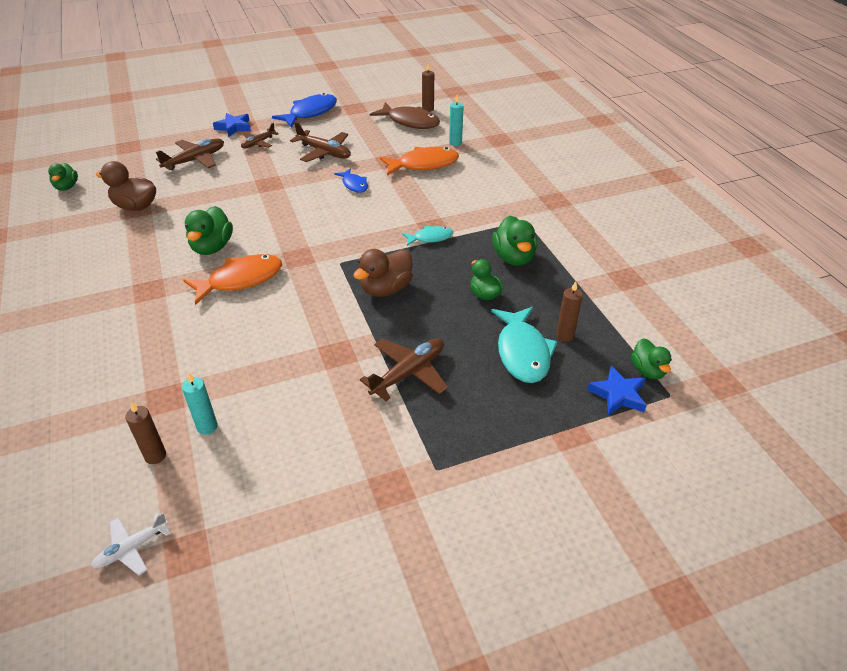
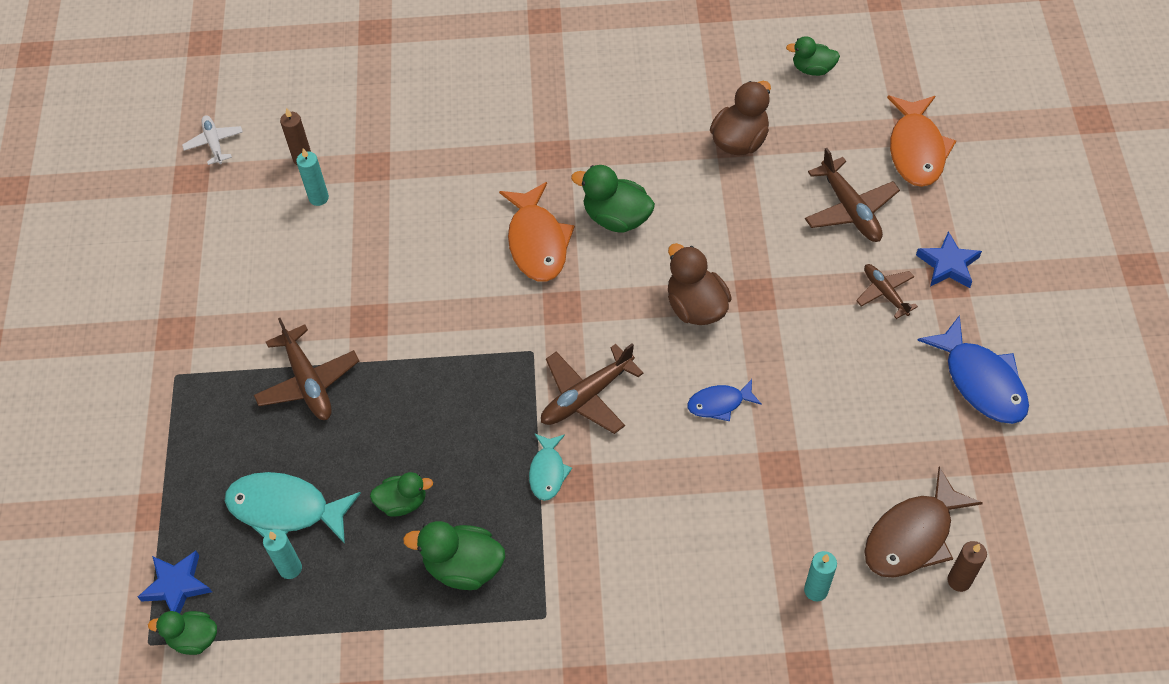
camera: 110 degrees right, 15 degrees up
brown plane [290,122,351,162] -> brown plane moved to [541,343,644,434]
brown duck [353,249,413,297] -> brown duck moved to [668,243,732,325]
orange fish [380,147,459,176] -> orange fish moved to [887,96,956,187]
brown candle [556,281,583,342] -> turquoise candle [263,529,302,579]

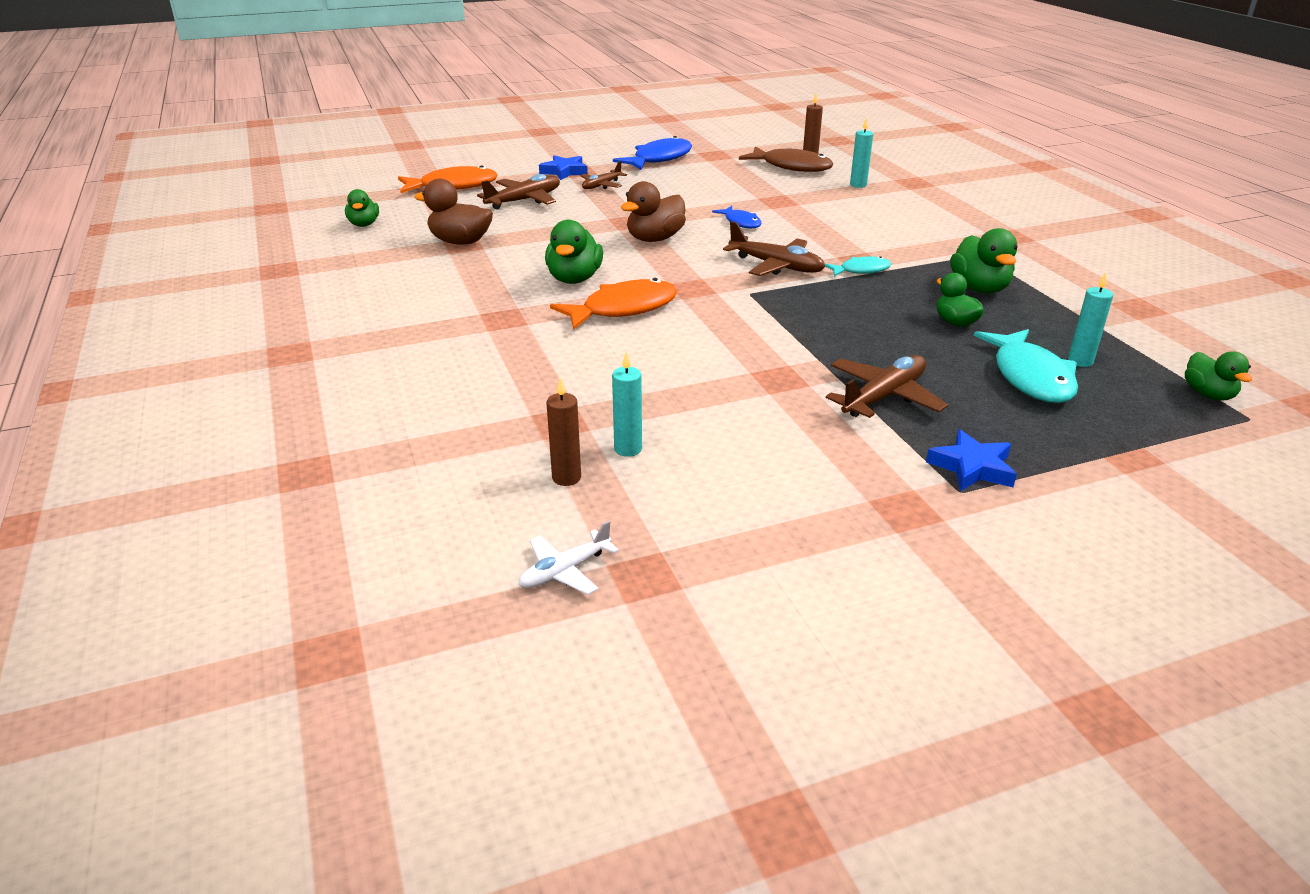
camera: 110 degrees left, 25 degrees down
blue star [138,551,212,614] -> blue star moved to [926,429,1017,491]

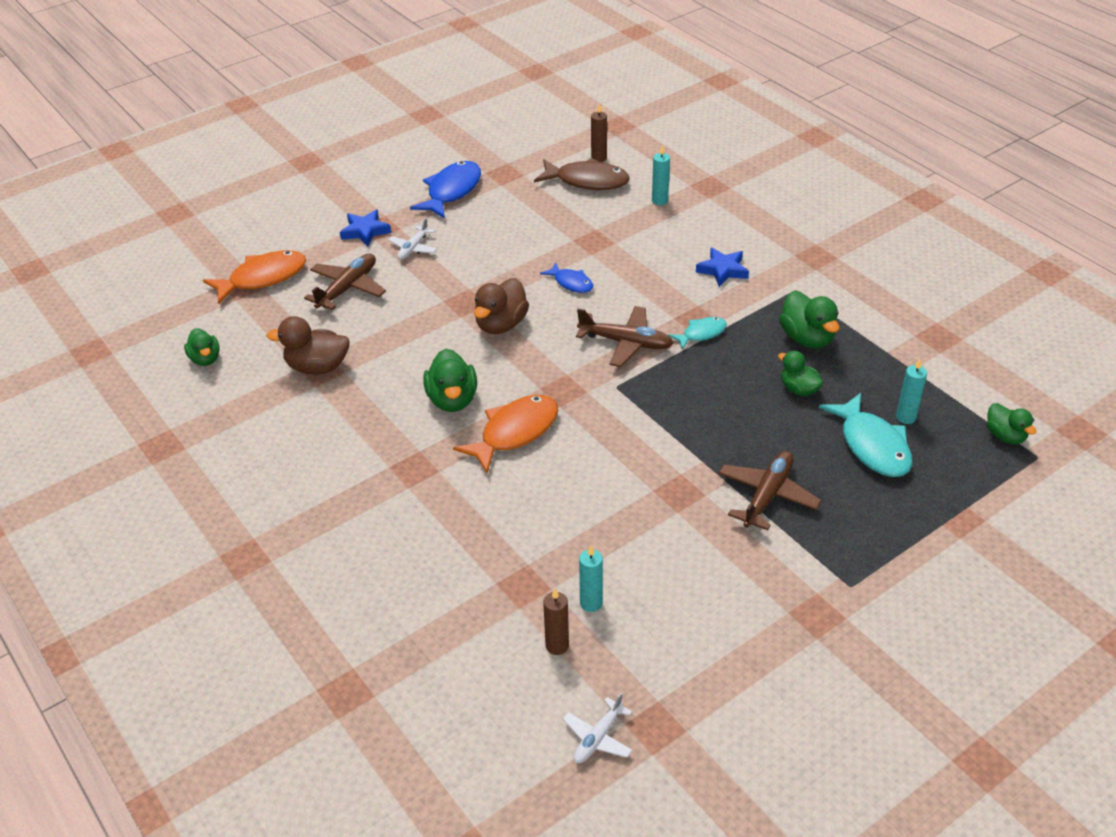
camera: 15 degrees left, 10 degrees up
brown plane [580,161,627,189] -> white plane [388,218,437,260]
blue star [926,429,1017,491] -> blue star moved to [696,247,749,287]

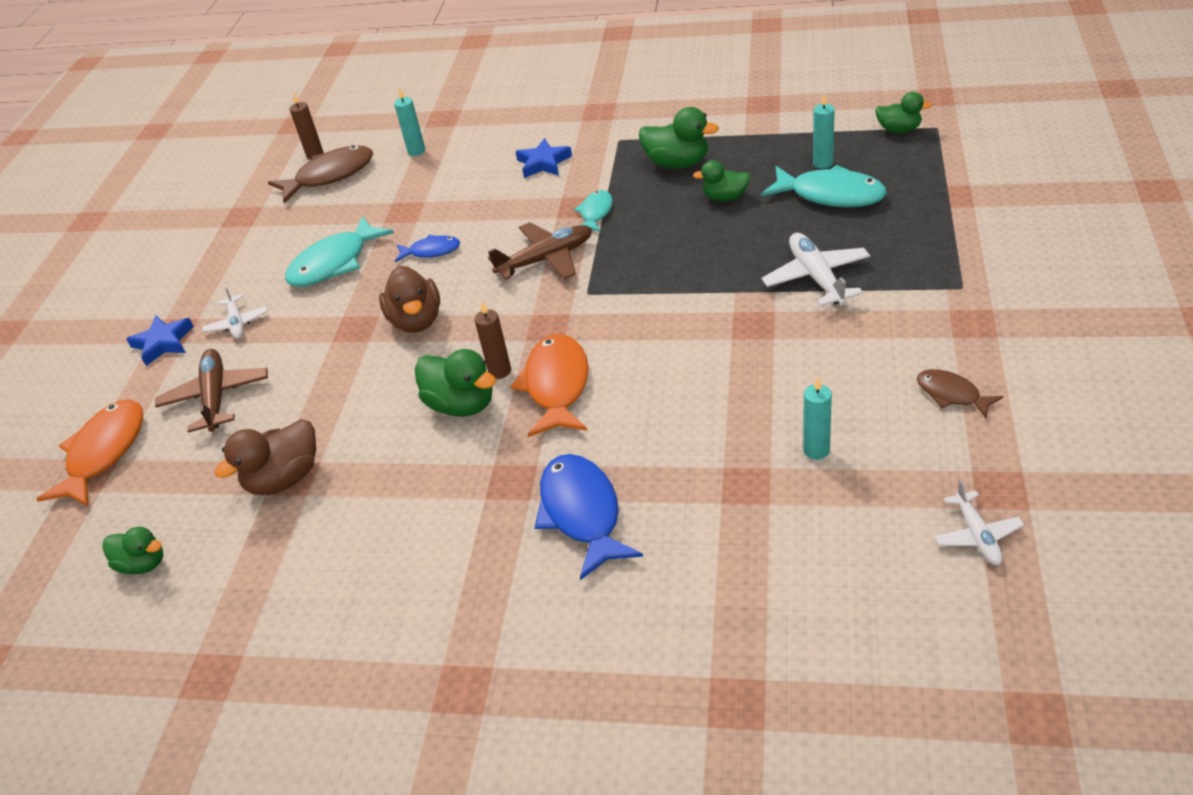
camera: 40 degrees left, 0 degrees up
blue fish [410,161,481,219] -> blue fish moved to [535,454,643,580]
brown candle [543,588,569,655] -> brown candle moved to [475,301,511,379]
brown plane [718,451,822,530] -> white plane [762,233,870,306]
none -> turquoise fish [285,216,394,287]
none -> brown fish [917,369,1003,418]

